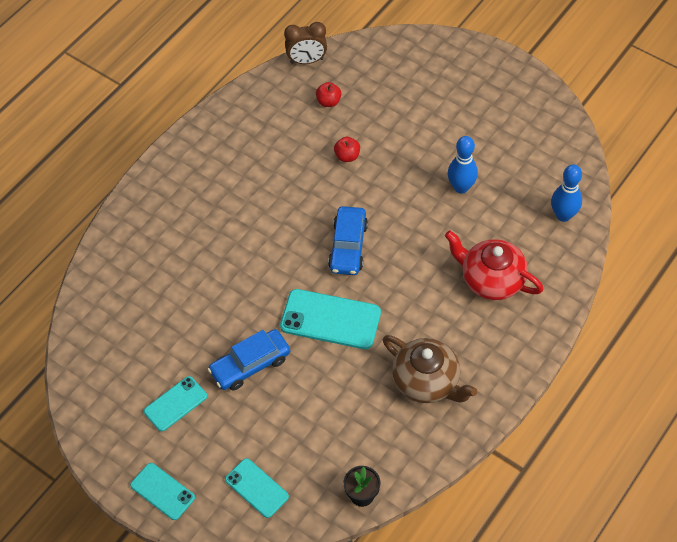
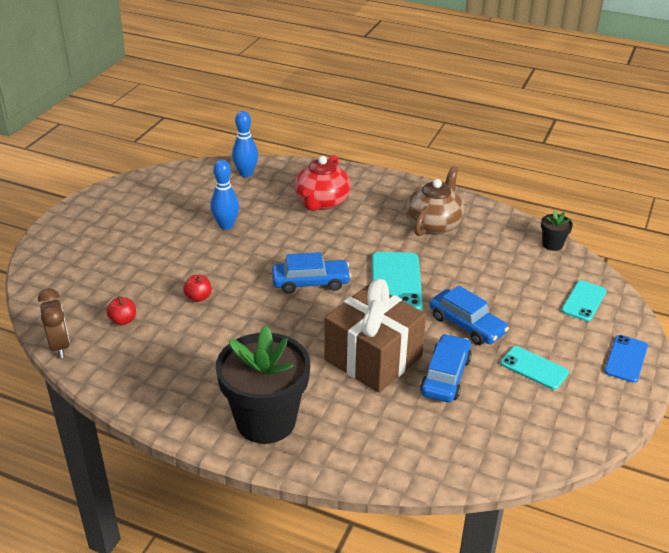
camera: 105 degrees left, 20 degrees down
turquoise phone [130,463,195,520] -> blue phone [604,335,648,383]
none -> black flower pot [216,325,310,444]
none -> brown gift [324,279,426,393]
none -> blue car [420,334,472,403]

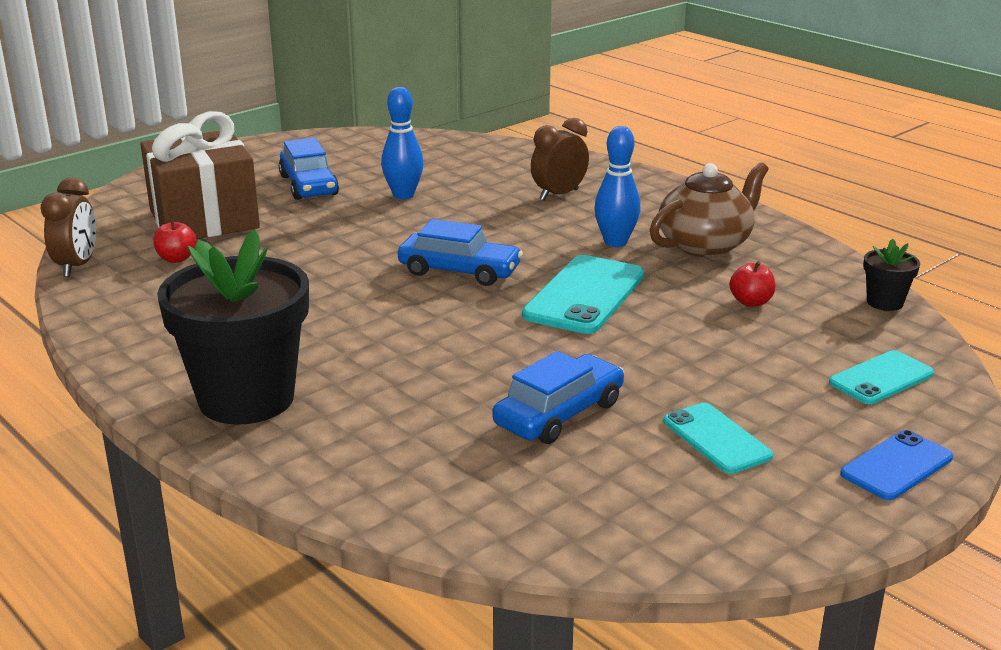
camera: 25 degrees right, 10 degrees down
red apple [183,275,212,302] -> red apple moved to [730,261,776,307]
blue bowling pin [232,111,258,177] -> blue bowling pin moved to [594,126,640,247]
red teapot [294,155,351,211] -> brown clock [531,118,589,200]
brown gift [324,279,426,393] -> brown gift moved to [140,111,260,239]
blue car [429,285,509,345] -> blue car moved to [279,138,339,200]

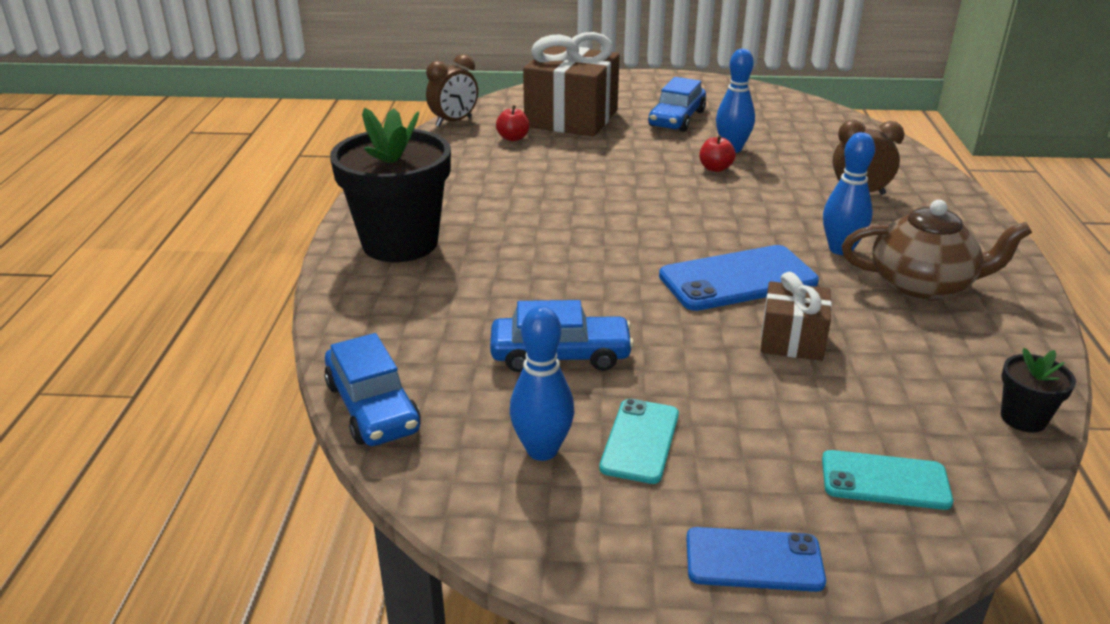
camera: 45 degrees right, 5 degrees up
blue car [398,219,523,286] -> blue car moved to [324,333,421,446]
turquoise phone [522,255,644,334] -> blue phone [659,245,819,311]
red apple [730,261,776,307] -> red apple moved to [700,135,736,172]
none -> blue bowling pin [510,306,575,461]
none -> brown gift [761,272,832,361]

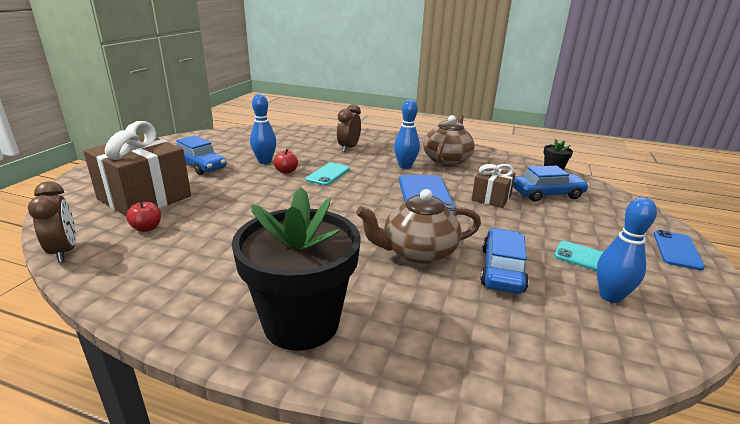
camera: 75 degrees left, 5 degrees down
blue car [324,333,421,446] -> blue car moved to [513,166,589,202]
turquoise phone [822,450,953,510] -> turquoise phone moved to [306,162,350,186]
none -> brown teapot [356,189,481,264]

